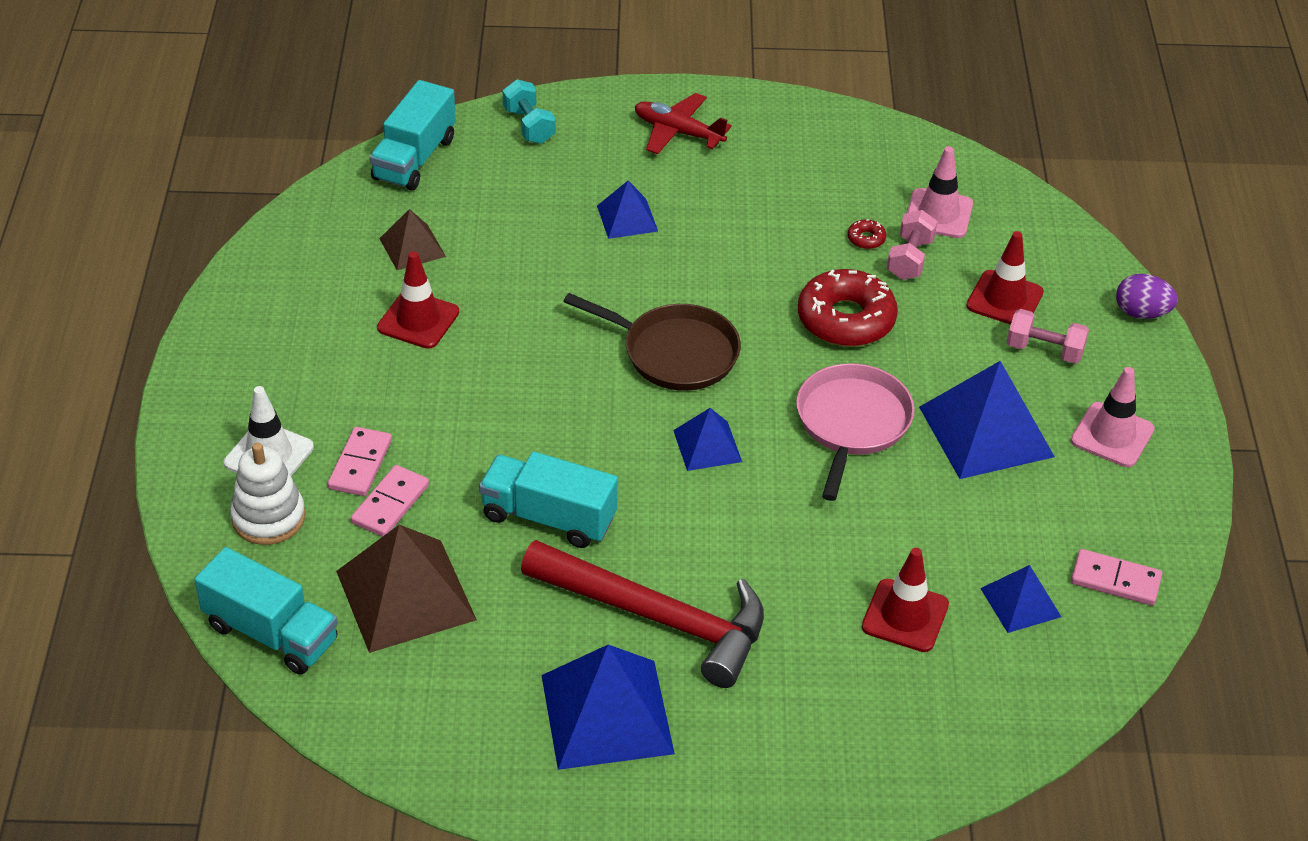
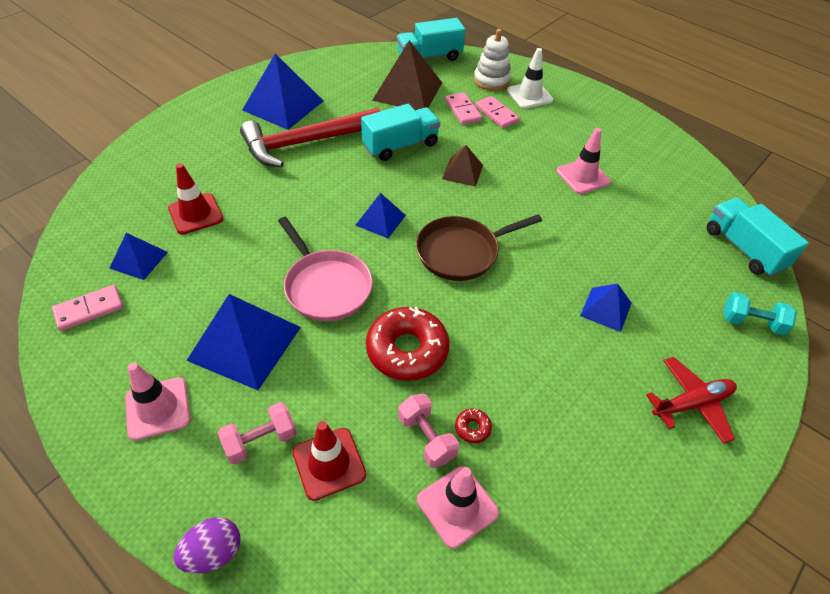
camera: 130 degrees right, 5 degrees up
red traffic cone [377,251,459,349] -> pink traffic cone [556,128,611,194]
brown pyramid [379,209,446,270] -> brown pyramid moved to [442,145,483,187]

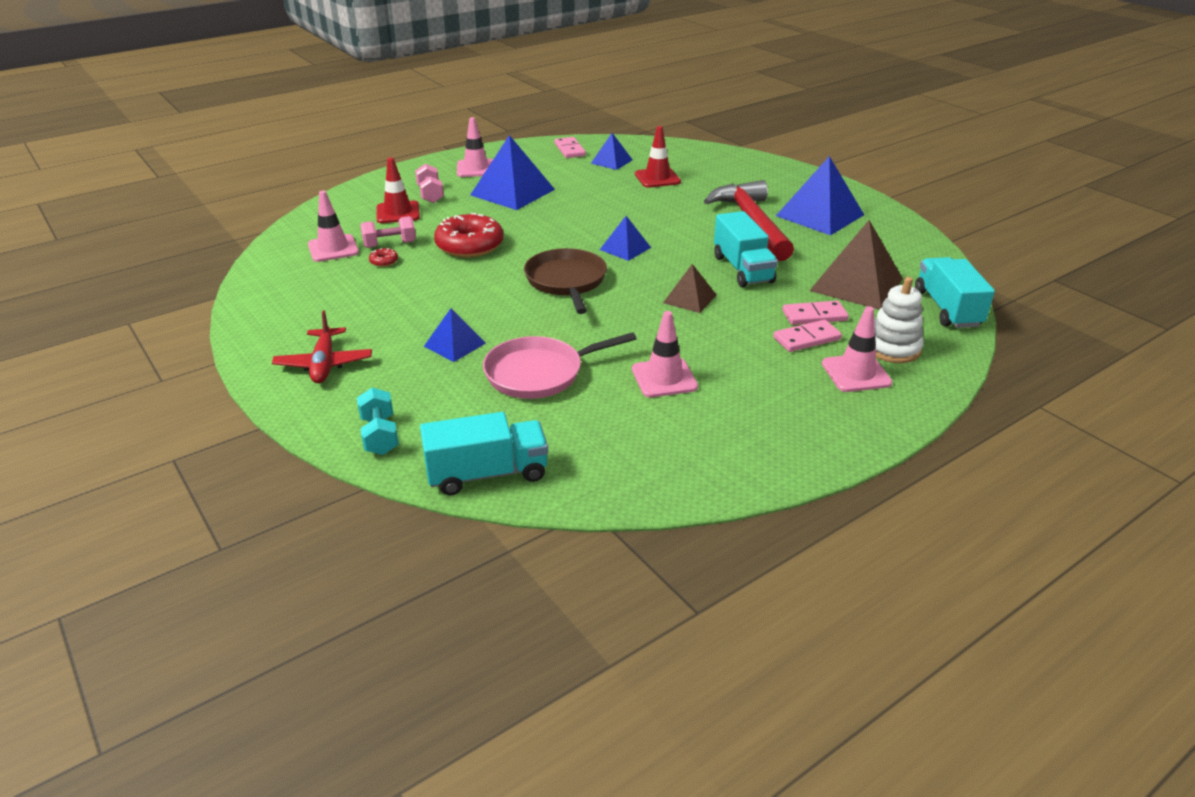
camera: 105 degrees right, 15 degrees down
purple egg [173,517,241,574] -> none
pink pan [278,217,373,321] -> pink pan moved to [483,332,637,399]
white traffic cone [507,48,553,109] -> pink traffic cone [822,306,893,392]
turquoise dumbbell [723,292,797,335] -> turquoise dumbbell turned 45 degrees counterclockwise [357,388,399,455]

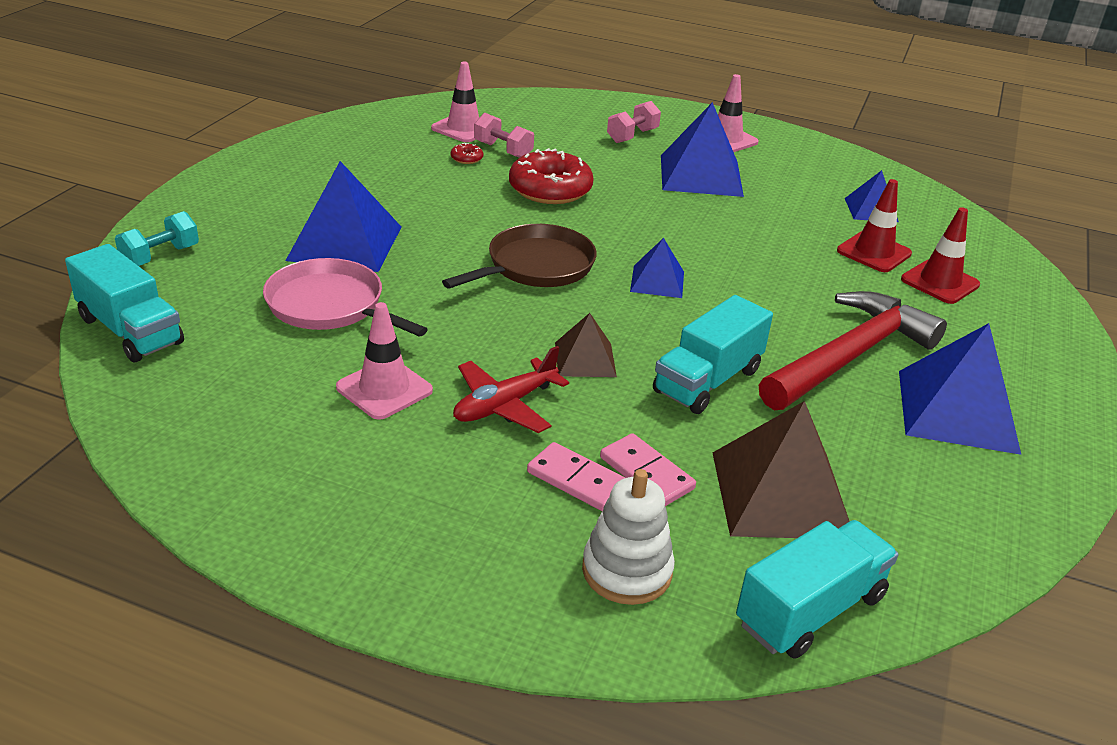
camera: 55 degrees right, 0 degrees up
red plane [272,310,372,383] -> red plane moved to [453,346,569,433]
red traffic cone [376,158,420,223] -> red traffic cone moved to [901,207,980,304]
blue pyramid [424,308,486,362] -> blue pyramid [285,161,401,272], size x1.83
pink domino [555,137,586,158] -> none
pink traffic cone [822,306,893,392] -> none

